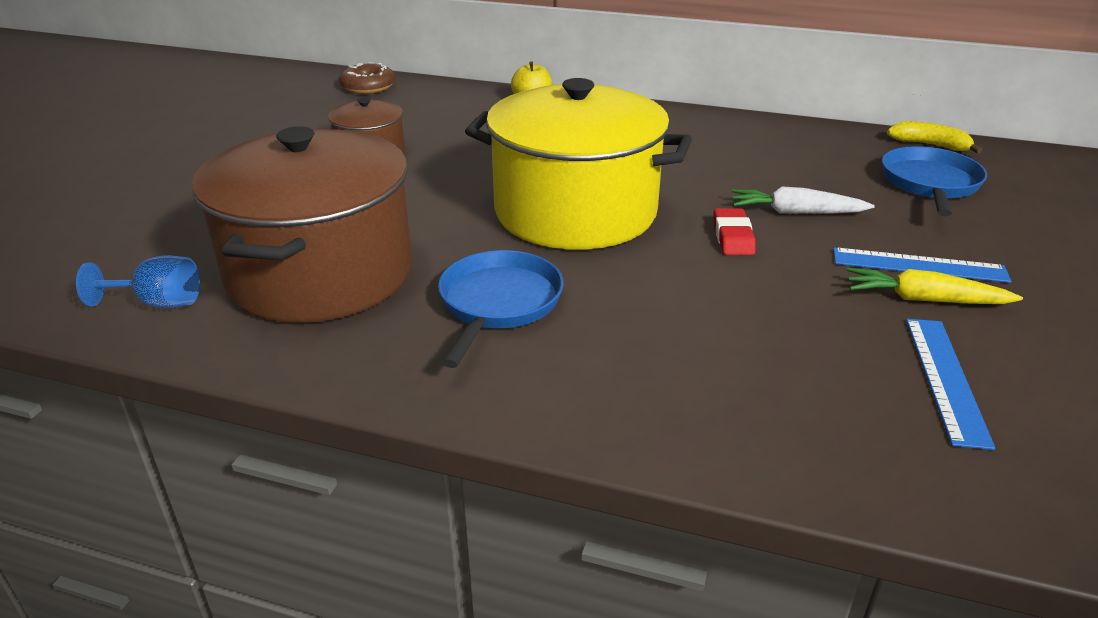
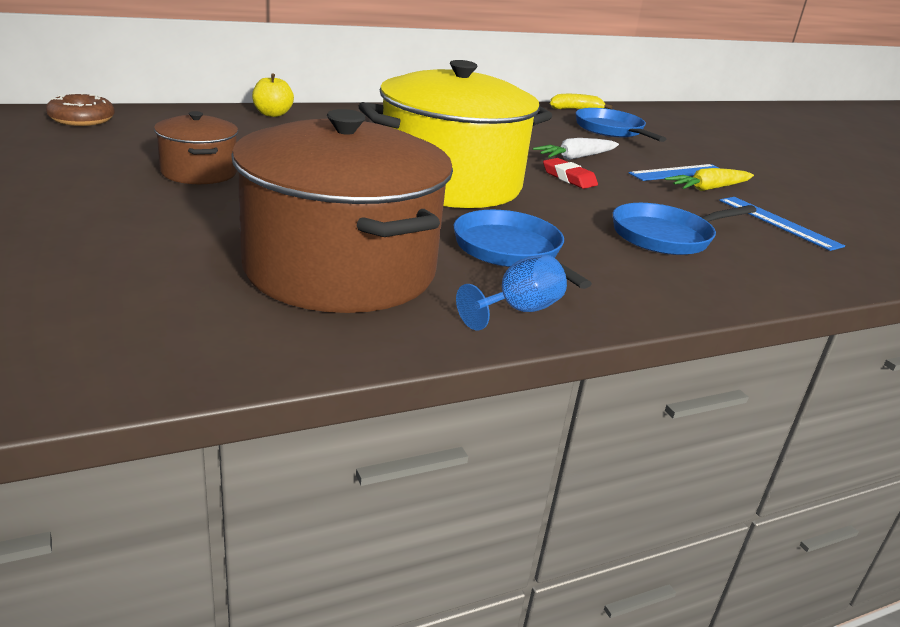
camera: 45 degrees left, 5 degrees down
blue goblet [76,255,200,309] -> blue goblet moved to [456,255,567,331]
none -> blue pan [613,203,757,255]

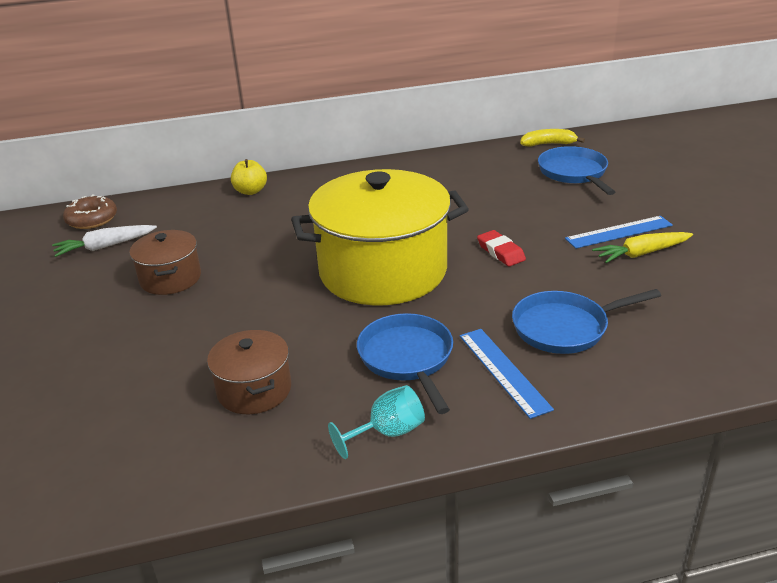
camera: 15 degrees right, 5 degrees up
brown pot [231,109,453,313] -> brown pot [207,330,291,414], size x0.48
blue goblet [456,255,567,331] -> turquoise goblet [328,385,425,459]
white carrot [533,138,619,160] -> white carrot moved to [52,225,157,257]
blue ruler [719,197,845,251] -> blue ruler moved to [460,329,554,419]

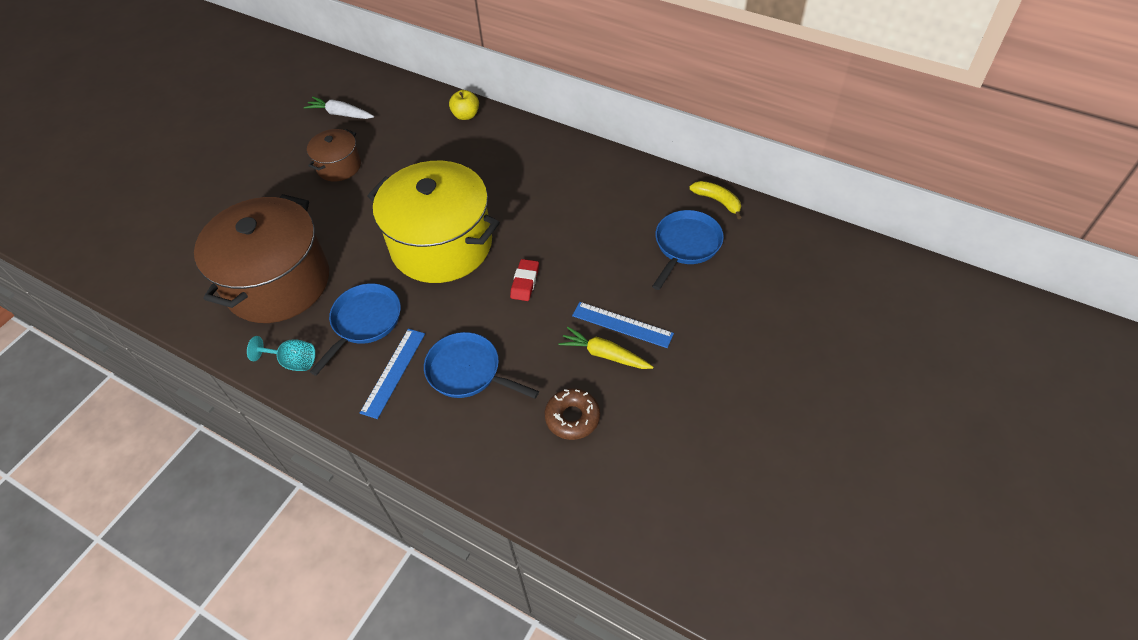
camera: 45 degrees right, 20 degrees up
brown donut [63,194,117,229] -> brown donut moved to [545,388,600,440]
brown pot [207,330,291,414] -> brown pot [194,194,329,323], size x2.08

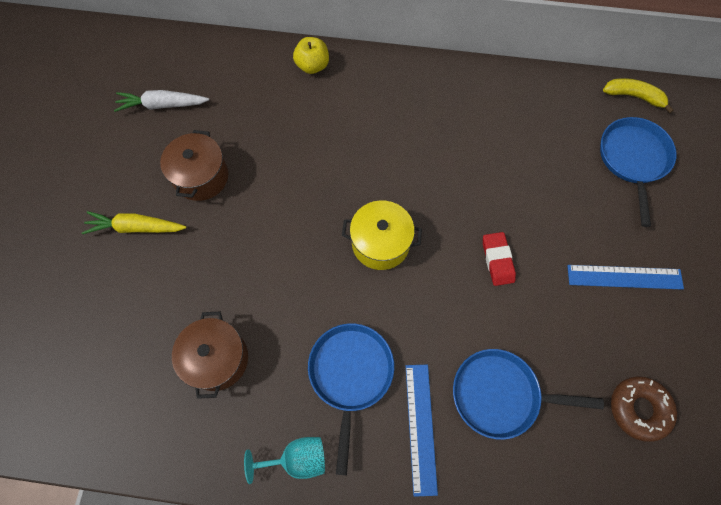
camera: 25 degrees left, 15 degrees up
brown pot [194,194,329,323] -> brown pot [172,311,248,399], size x0.48
yellow pot [367,161,500,283] -> yellow pot [342,200,422,270], size x0.48
yellow carrot [558,327,654,369] -> yellow carrot moved to [82,211,186,234]

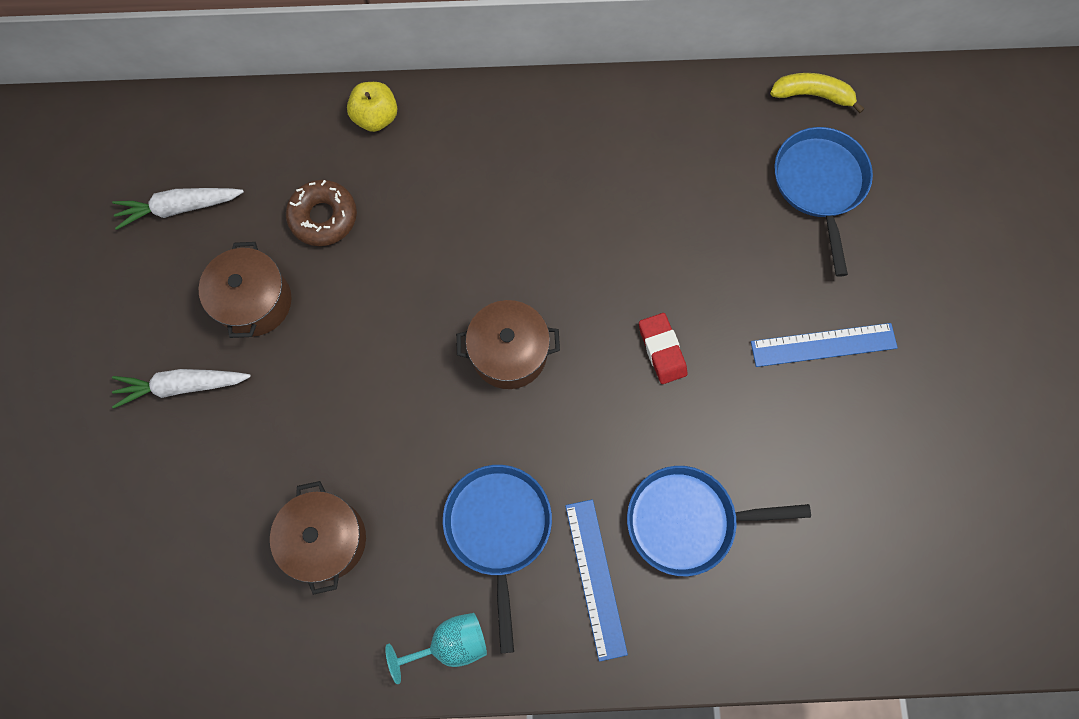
camera: 10 degrees left, 5 degrees up
yellow carrot [82,211,186,234] -> white carrot [112,369,251,409]
yellow pot [342,200,422,270] -> brown pot [456,300,560,389]
brown donut [611,376,677,442] -> brown donut moved to [286,180,357,246]

